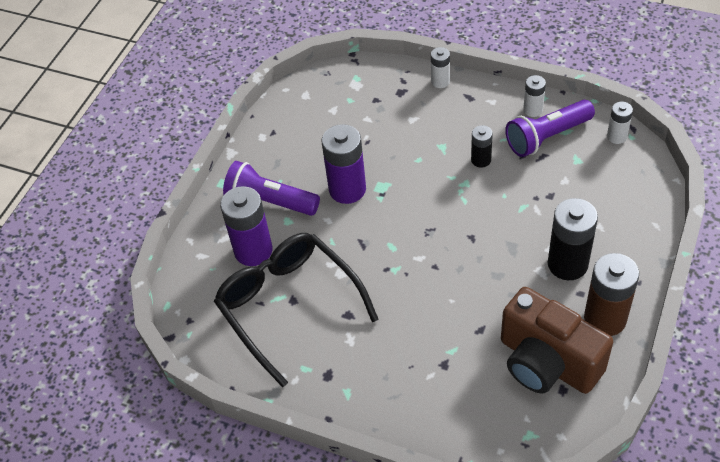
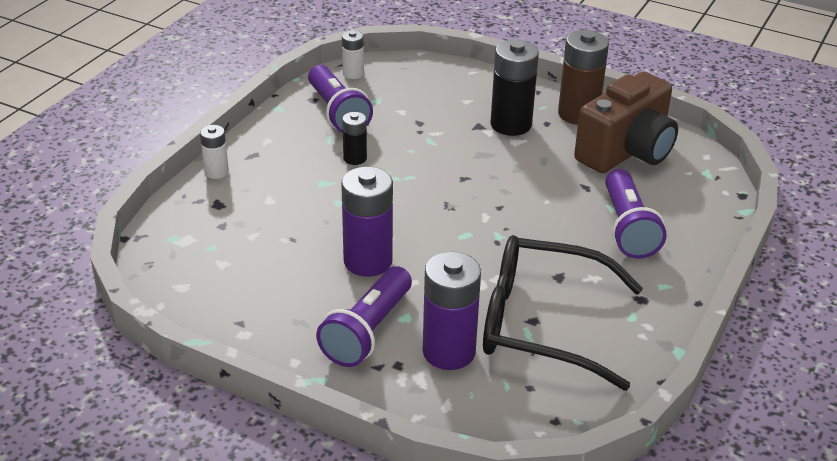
camera: 90 degrees left, 15 degrees down
black glasses [214,233,379,387] -> black glasses turned 45 degrees clockwise [483,235,643,390]
white battery [523,75,546,117] -> none
none -> purple flashlight [605,169,667,259]

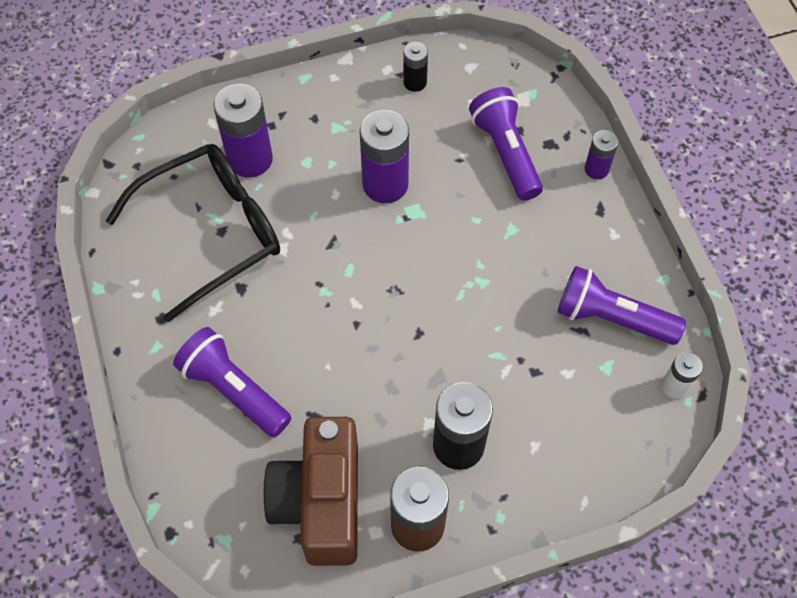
camera: 135 degrees right, 25 degrees up
white battery [200,125,229,179] -> purple battery [585,130,618,179]
purple flashlight [316,266,412,367] -> purple flashlight moved to [469,87,543,201]
black battery [342,112,367,165] -> black battery moved to [403,42,428,92]

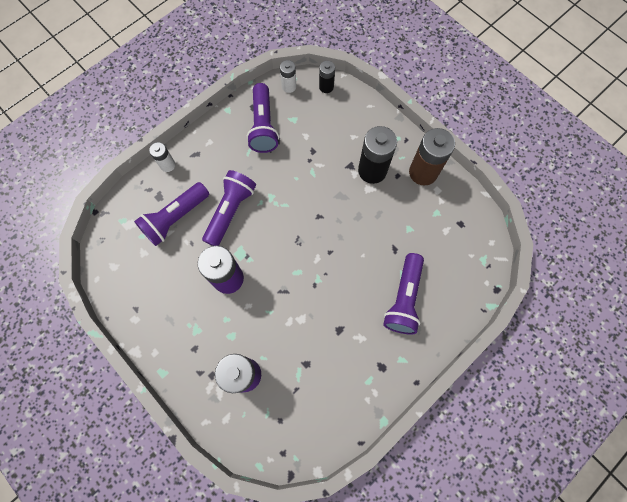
camera: 115 degrees left, 10 degrees up
black glasses [106,144,280,322] -> none
brown camera [263,417,358,566] -> none
black battery [403,42,428,92] -> black battery moved to [319,61,335,93]
purple battery [585,130,618,179] -> white battery [149,142,176,172]
none -> purple flashlight [202,170,256,246]

